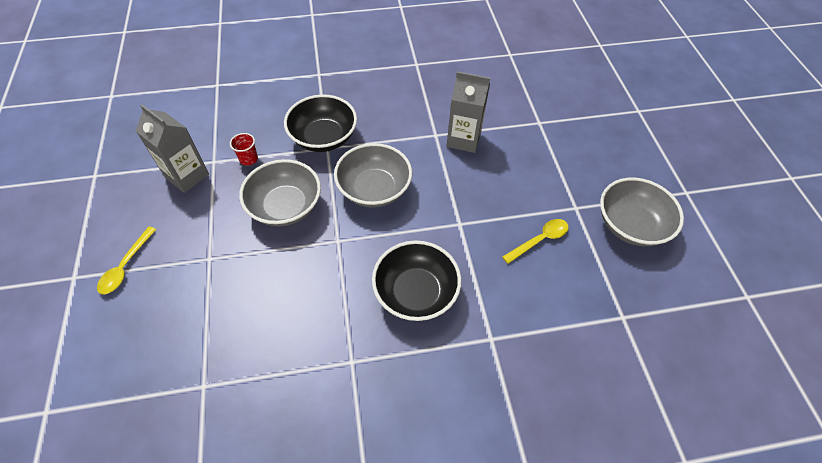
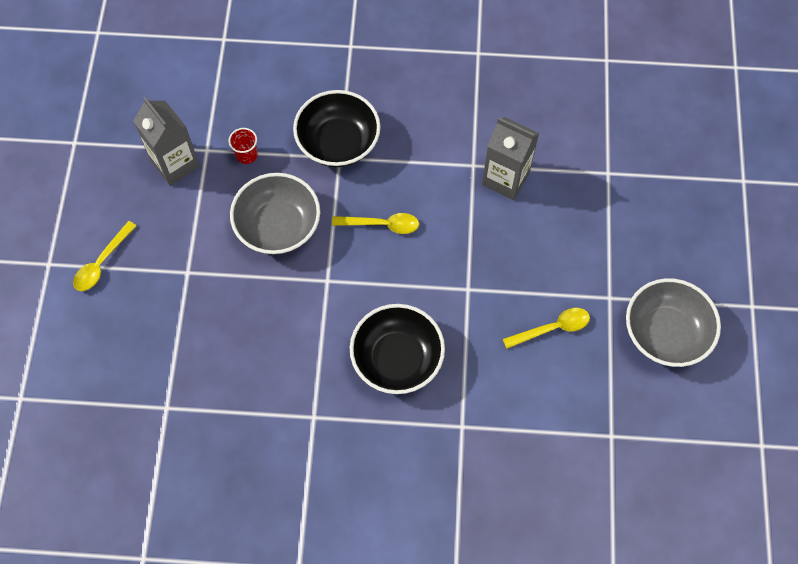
camera: 15 degrees right, 10 degrees up
grey bowl [334,143,412,208] -> yellow spoon [332,213,419,234]

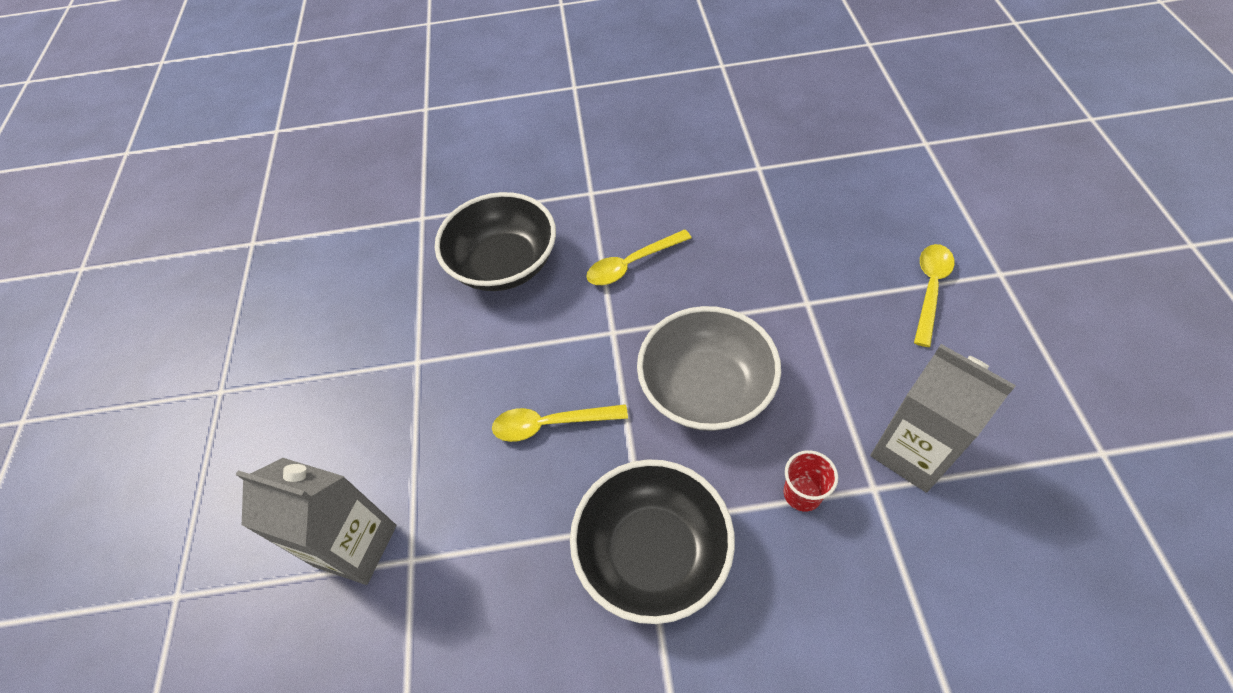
camera: 175 degrees right, 10 degrees down
yellow spoon [503,308,590,349] -> yellow spoon moved to [586,229,691,285]
grey bowl [626,278,721,367] -> none

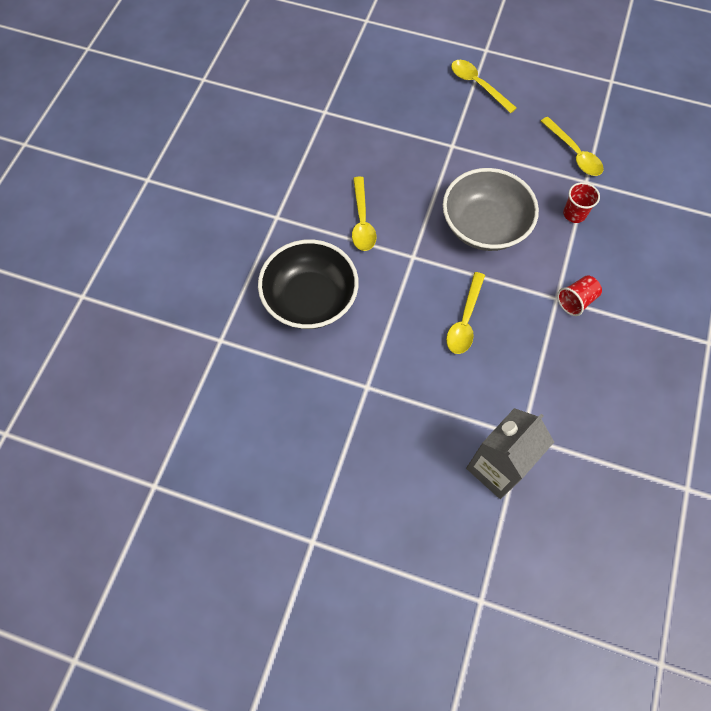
camera: 70 degrees left, 10 degrees up
black bowl [570,459,735,624] -> red cup [557,275,602,316]
grey carton [870,344,1016,492] -> yellow spoon [541,117,604,176]

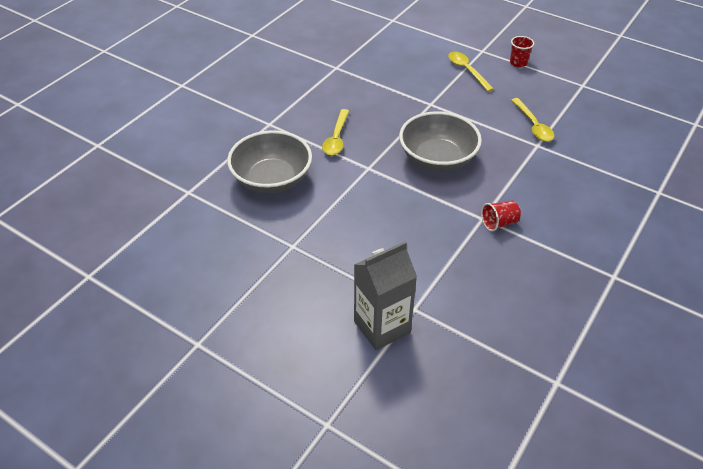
camera: 15 degrees right, 20 degrees down
black bowl [258,240,359,329] -> grey bowl [227,130,312,194]
yellow spoon [446,272,485,354] -> none
red cup [563,182,600,223] -> red cup moved to [510,36,534,67]

